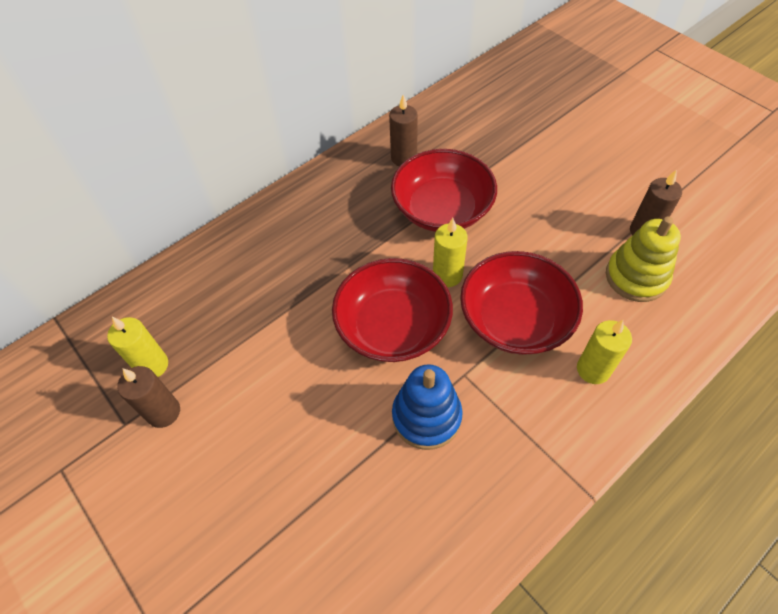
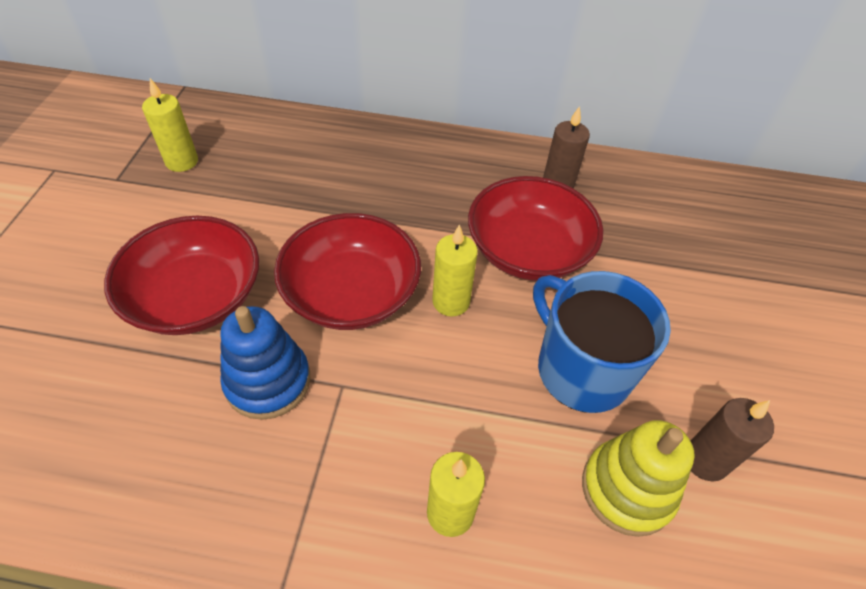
camera: 45 degrees right, 5 degrees down
brown candle [117,366,180,428] -> none
red bowl [460,251,583,355] -> red bowl moved to [104,216,259,335]
none -> blue mug [533,271,671,413]

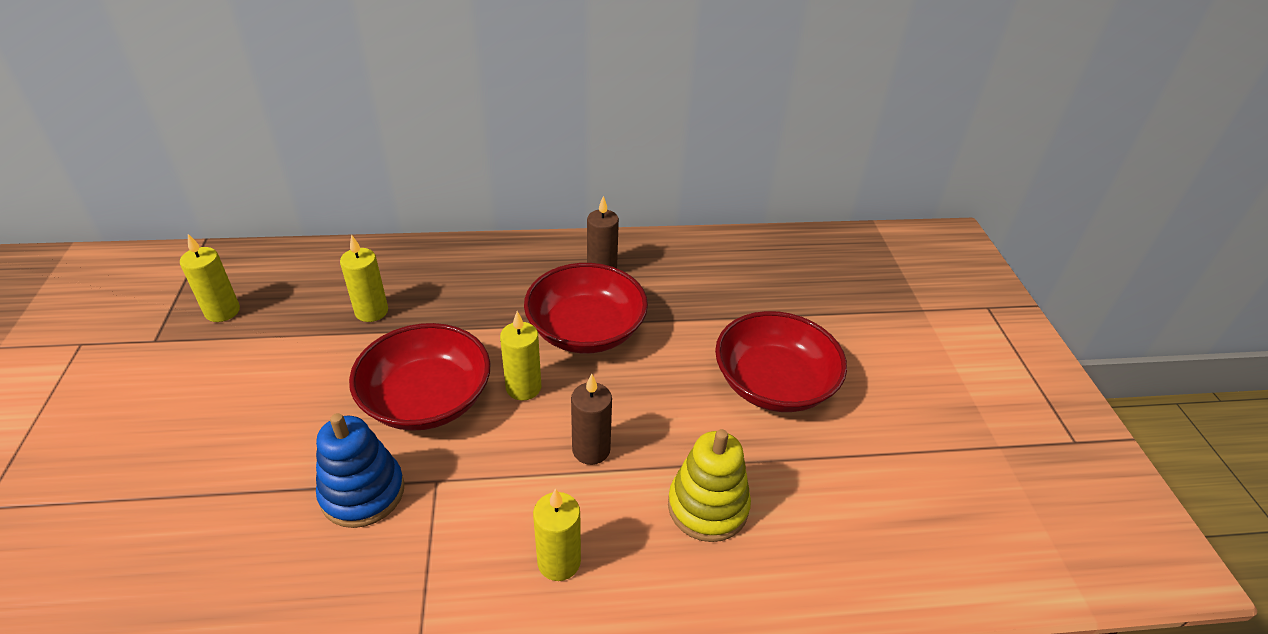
camera: 15 degrees left, 10 degrees down
red bowl [104,216,259,335] -> red bowl moved to [715,311,847,412]
blue mug [533,271,671,413] -> none
brown candle [691,398,774,482] -> brown candle moved to [571,374,612,465]
none -> yellow candle [340,234,388,322]

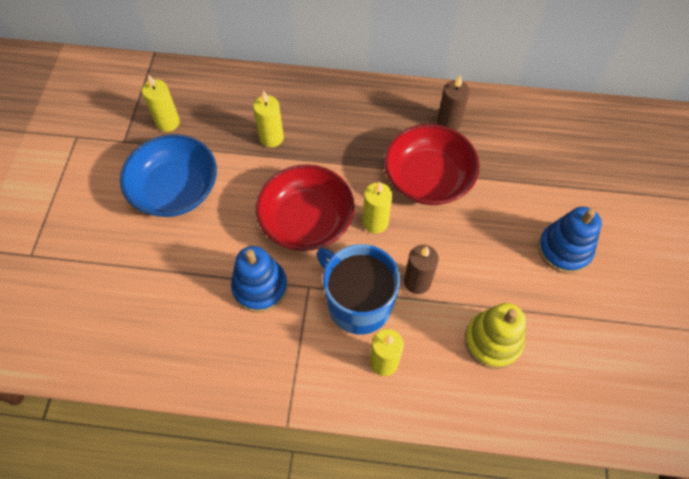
camera: 15 degrees right, 20 degrees up
red bowl [715,311,847,412] -> blue stacking toy [538,207,602,274]
none -> blue bowl [120,134,217,217]
none -> blue mug [317,244,400,334]

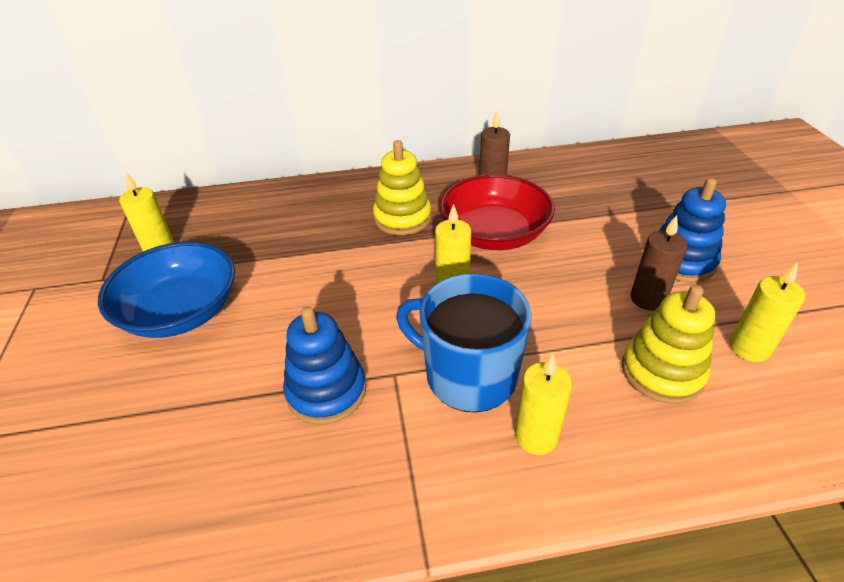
camera: 15 degrees left, 20 degrees down
yellow candle [253,90,284,148] -> yellow candle moved to [730,262,805,362]
red bowl [256,164,355,251] -> none
brown candle [404,245,439,294] -> brown candle moved to [631,215,688,311]
none -> yellow stacking toy [373,140,432,235]

